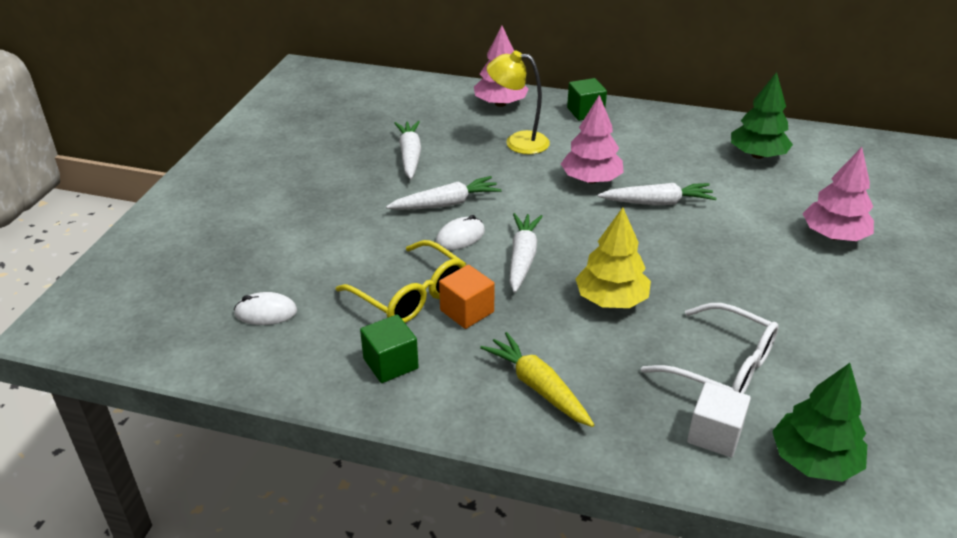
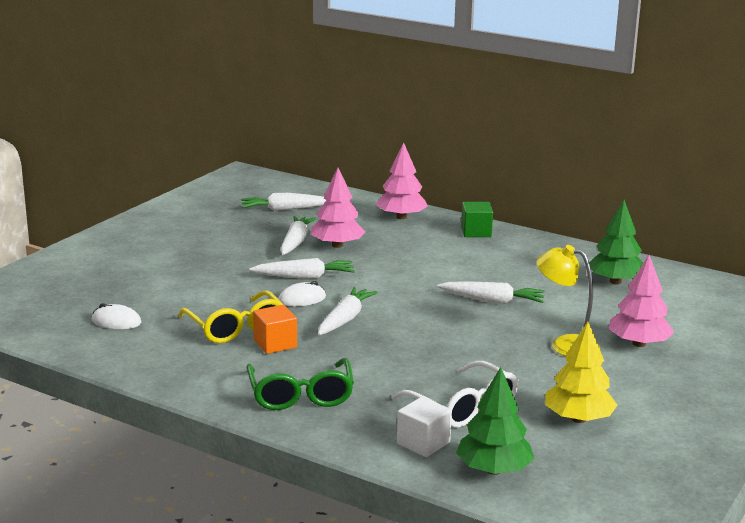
camera: 15 degrees right, 15 degrees down
green cube [360,314,419,383] -> none
yellow carrot [480,332,594,427] -> green glasses [246,358,354,410]
yellow lamp [487,50,550,154] -> yellow lamp moved to [537,245,600,356]
pink tree [561,95,624,184] -> pink tree moved to [311,168,365,248]
yellow tree [575,207,651,308] -> yellow tree moved to [545,322,618,423]
none -> white carrot [241,193,326,211]

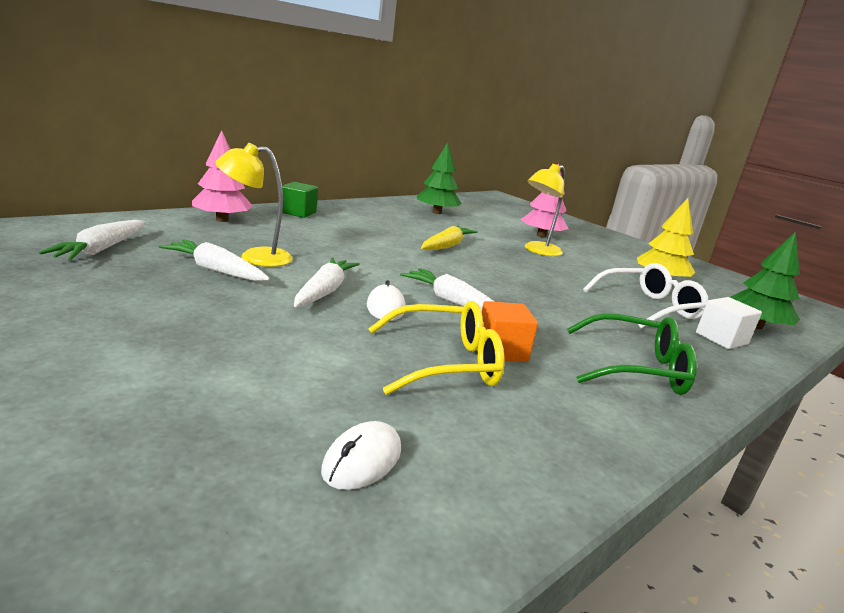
camera: 75 degrees left, 0 degrees up
pink tree [311,168,365,248] -> yellow lamp [215,143,293,267]
white carrot [437,281,545,304] -> yellow carrot [421,226,478,250]

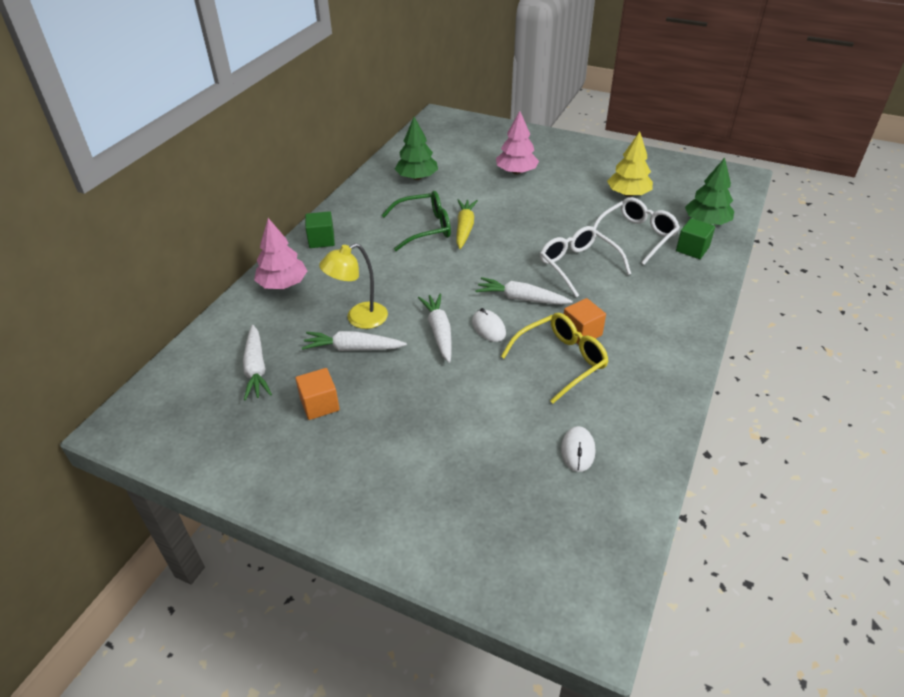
camera: 20 degrees left, 20 degrees up
yellow lamp [525,164,565,256] -> none
green glasses [567,313,697,395] -> green glasses moved to [382,191,451,251]
white cube [696,297,762,349] -> green cube [676,218,715,259]
none -> orange cube [295,368,340,420]
none -> white glasses [540,226,631,297]

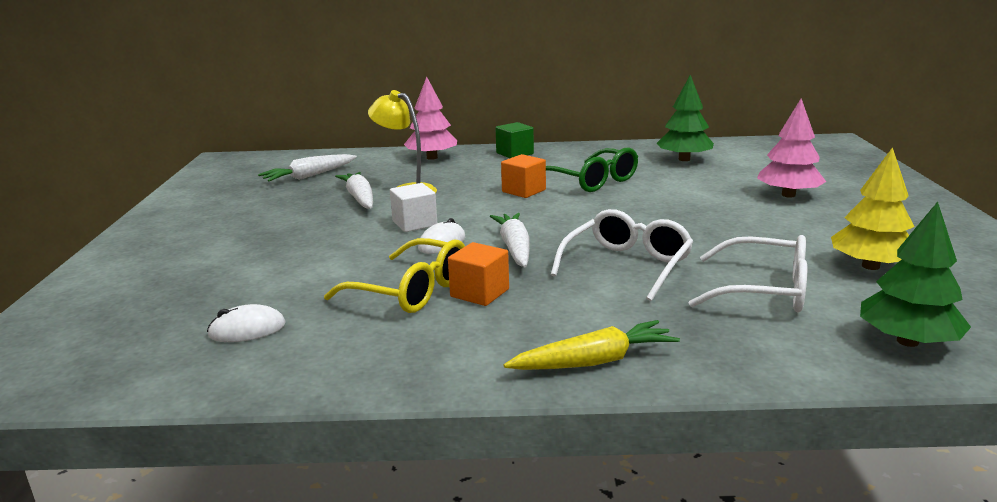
camera: 65 degrees right, 20 degrees down
orange cube [295,368,340,420] -> orange cube moved to [501,154,546,198]
white carrot [418,293,451,363] -> white cube [390,183,437,232]
yellow carrot [456,199,478,249] -> yellow carrot moved to [504,320,680,370]
green cube [676,218,715,259] -> none

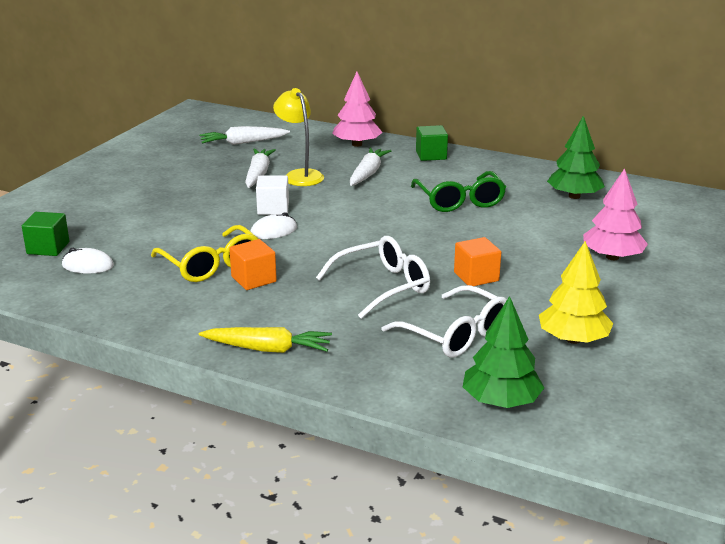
camera: 25 degrees right, 5 degrees up
white carrot [490,213,530,267] -> white carrot moved to [350,148,391,186]
orange cube [501,154,546,198] -> orange cube moved to [454,237,501,286]
none -> green cube [22,212,70,256]

